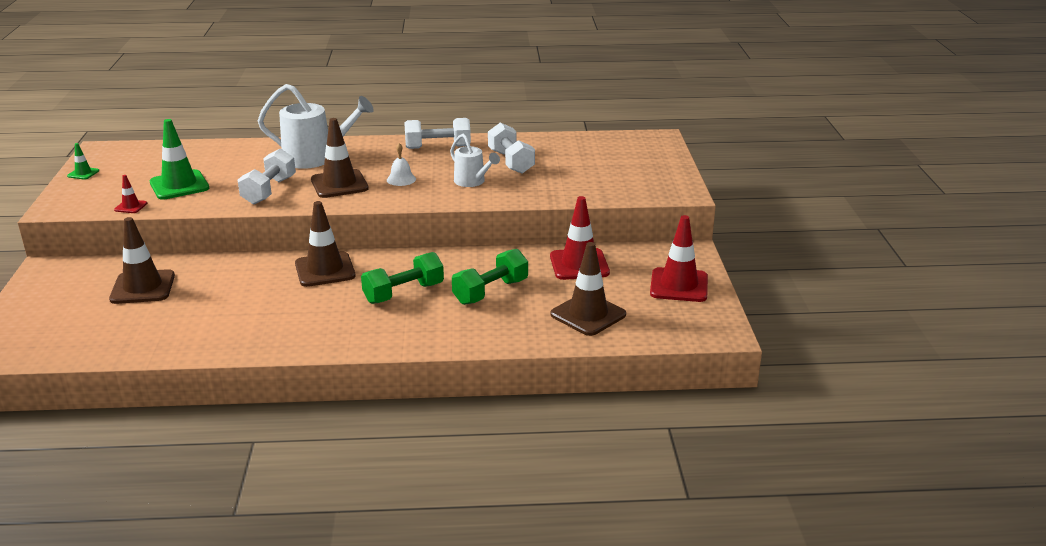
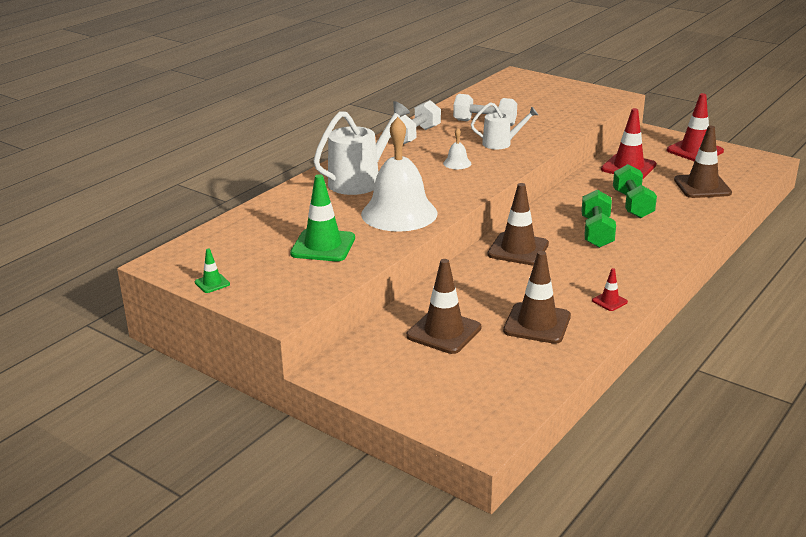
camera: 50 degrees left, 0 degrees up
red traffic cone [114,175,148,213] -> red traffic cone moved to [592,268,628,311]
white dumbbell [238,149,296,204] -> white bell [361,117,438,232]
brown traffic cone [311,118,369,198] -> brown traffic cone moved to [503,251,571,344]

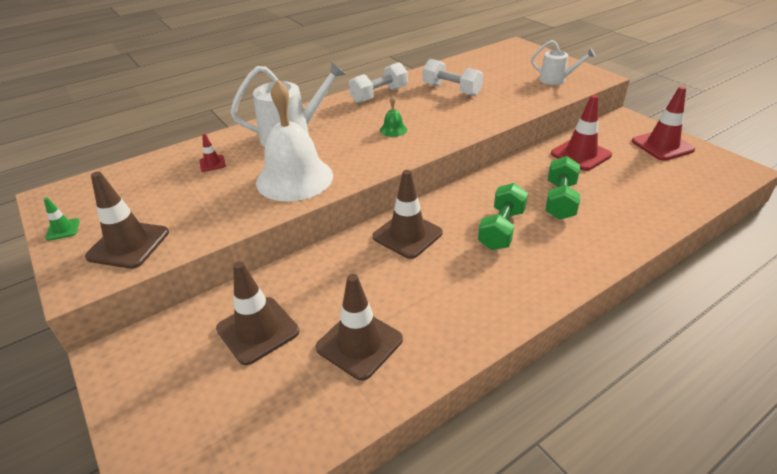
camera: 20 degrees right, 10 degrees up
green traffic cone [290,174,355,261] -> none
white bell [443,128,471,169] -> green bell [380,95,407,137]
white watering can [471,102,538,149] -> white watering can moved to [531,40,596,85]
red traffic cone [592,268,628,311] -> red traffic cone moved to [199,134,226,172]
brown traffic cone [674,126,732,198] -> brown traffic cone moved to [85,172,169,269]

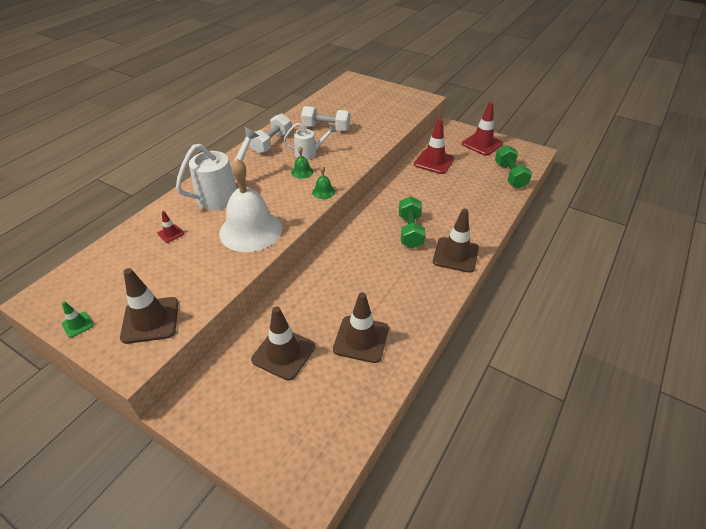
camera: 25 degrees left, 5 degrees up
brown traffic cone [372,170,443,259] -> brown traffic cone moved to [433,209,479,273]
white watering can [531,40,596,85] -> white watering can moved to [283,123,336,160]
green dumbbell [546,156,580,220] -> green dumbbell moved to [495,145,532,188]
none -> green bell [312,165,335,199]

